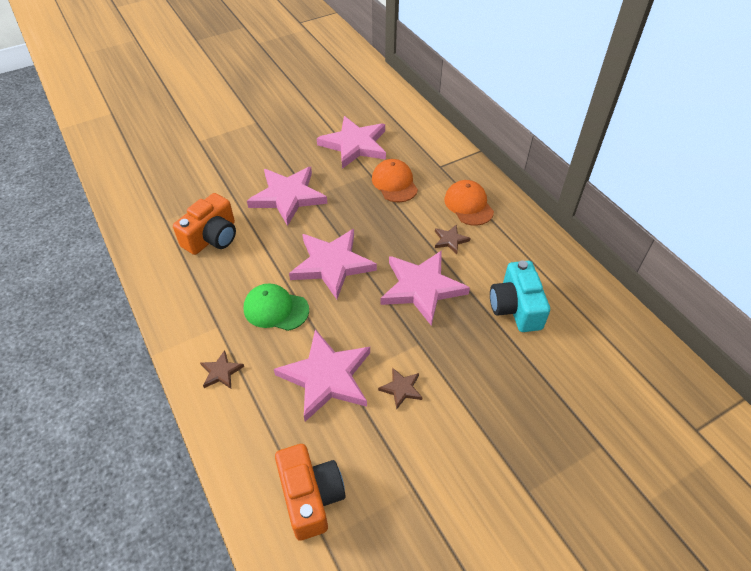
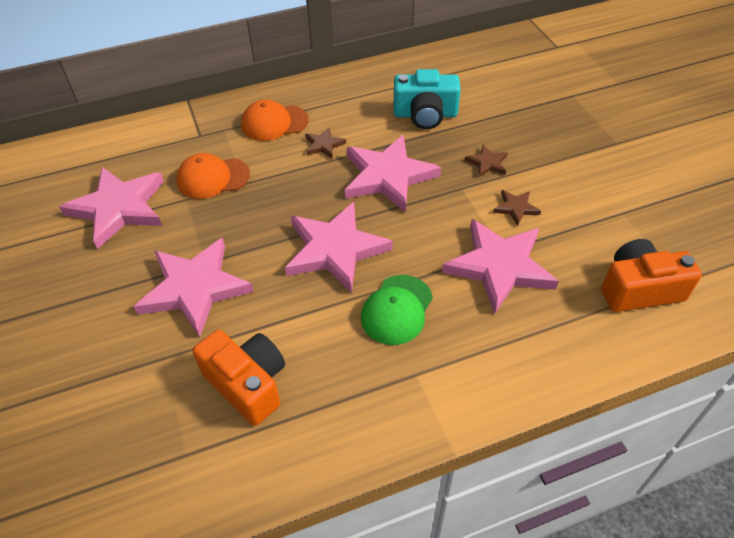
camera: 80 degrees left, 0 degrees up
brown star [200,350,244,389] -> brown star moved to [465,145,508,177]

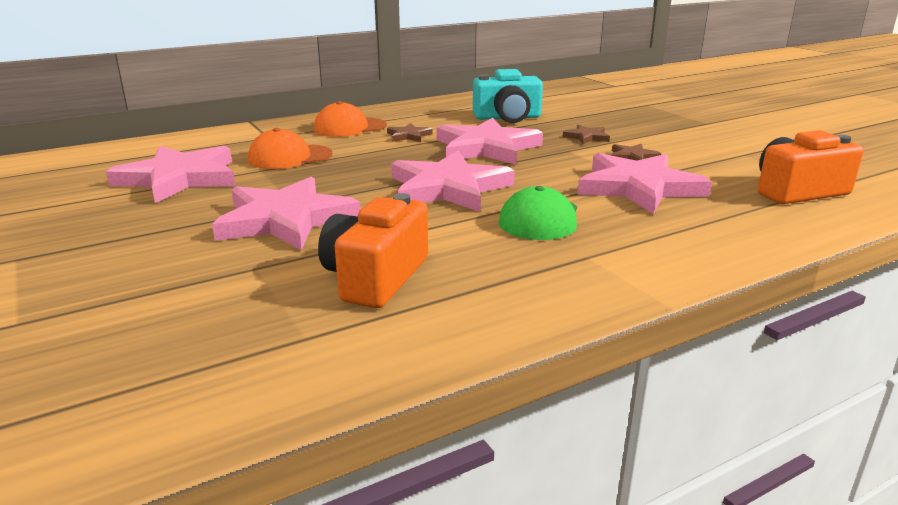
camera: 10 degrees left, 25 degrees down
orange camera [193,330,285,426] -> orange camera turned 105 degrees counterclockwise [318,193,428,308]

